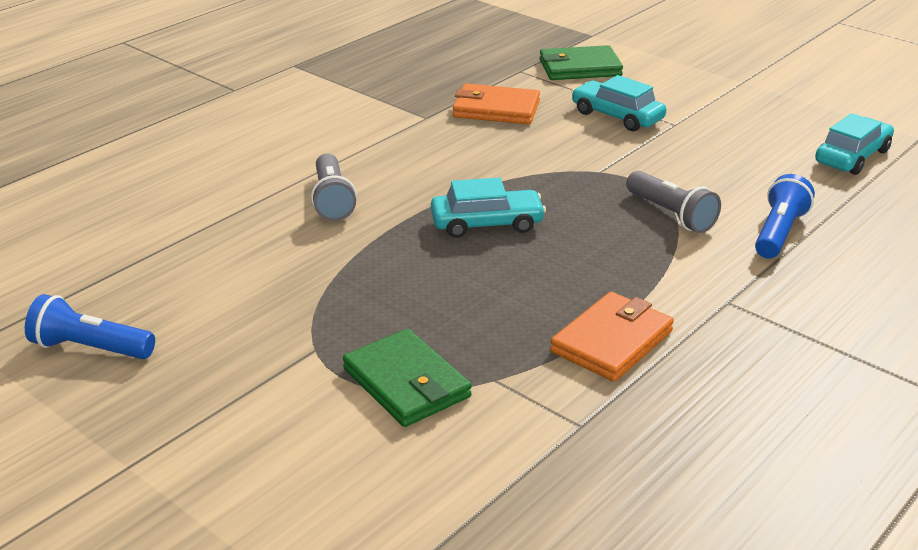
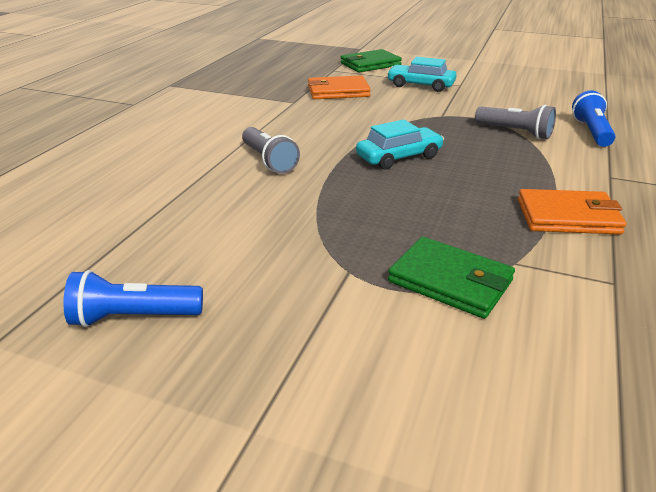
camera: 20 degrees left, 0 degrees up
orange wallet [550,292,674,382] -> orange wallet turned 75 degrees clockwise [518,189,627,234]
turquoise car [815,113,894,175] -> none

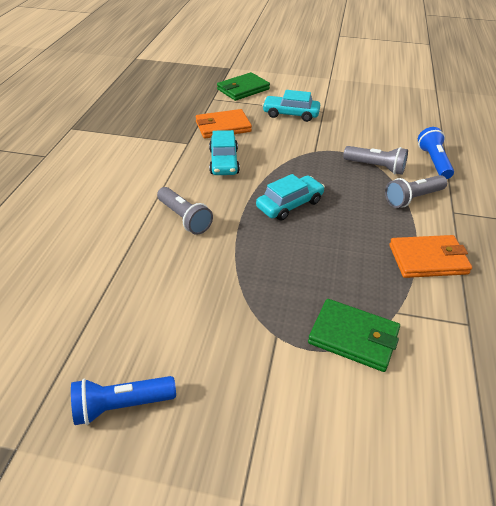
camera: 10 degrees left, 10 degrees up
none -> turquoise car [209,130,240,175]
none -> grey flashlight [385,175,447,208]

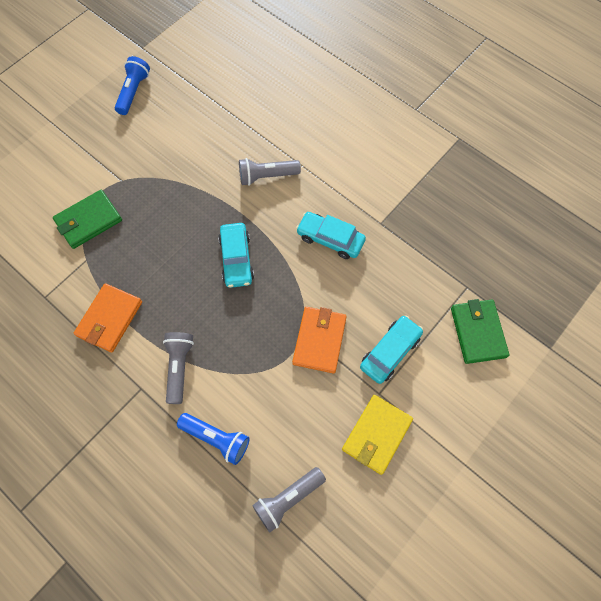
camera: 120 degrees right, 25 degrees up
orange wallet [196,109,252,138] -> orange wallet moved to [292,307,347,373]
grey flashlight [343,146,408,175] -> grey flashlight moved to [252,467,326,533]
none -> yellow wallet [342,395,413,475]

